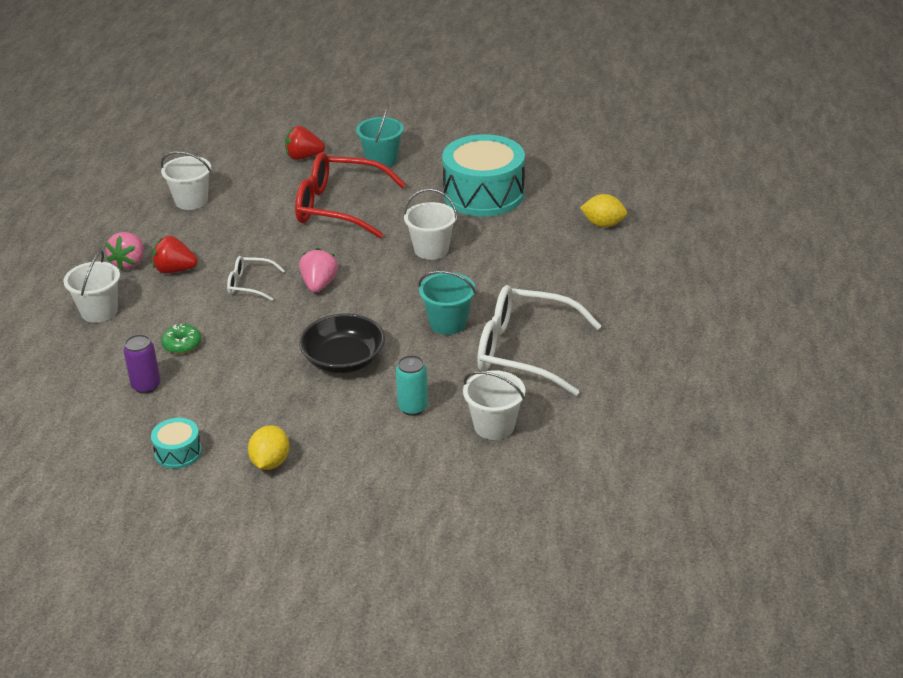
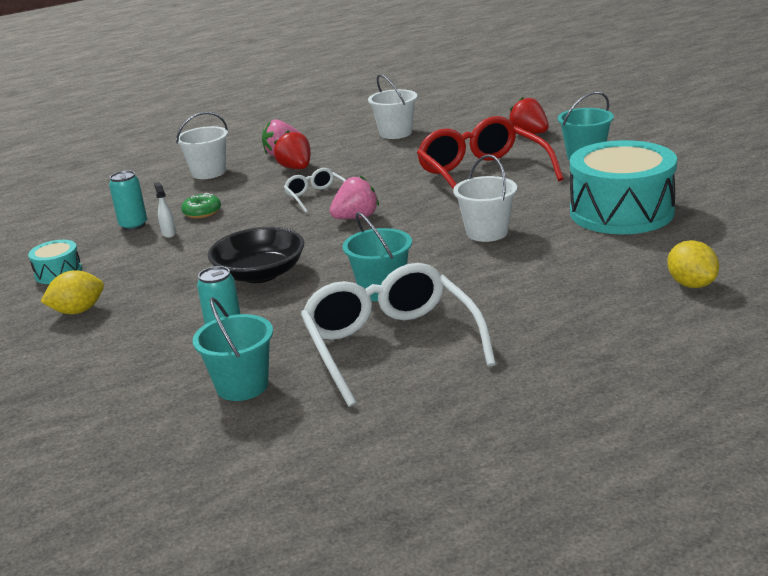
camera: 55 degrees right, 10 degrees down
purple can [123,334,161,394] -> turquoise can [109,170,147,231]
white bucket [463,370,525,440] -> turquoise bucket [193,297,273,401]
none -> white spray bottle [154,182,176,238]

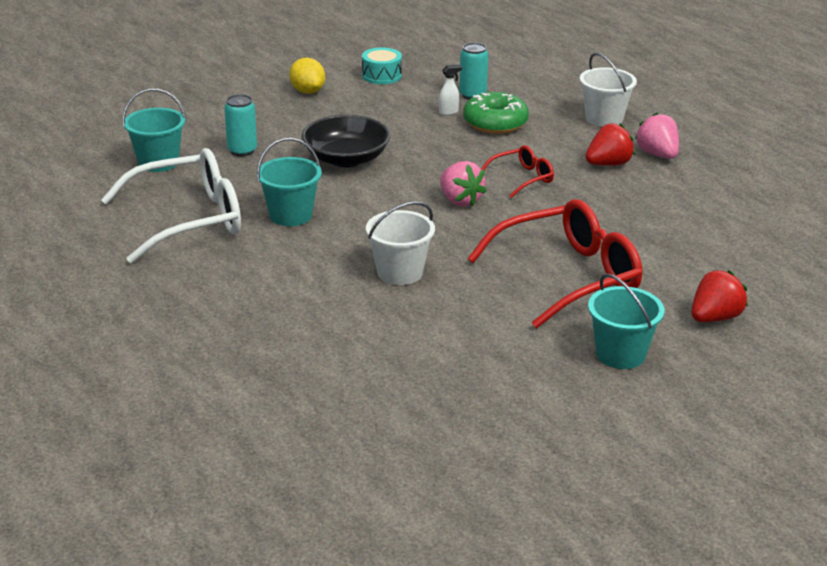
camera: 85 degrees right, 5 degrees up
green donut [181,193,221,218] -> green donut [463,92,529,134], size x1.65
white glasses [284,168,346,213] -> red glasses [481,145,554,198]
white bucket [368,74,417,139] -> none
turquoise drum [570,140,677,234] -> none
yellow lemon [667,240,719,288] -> none

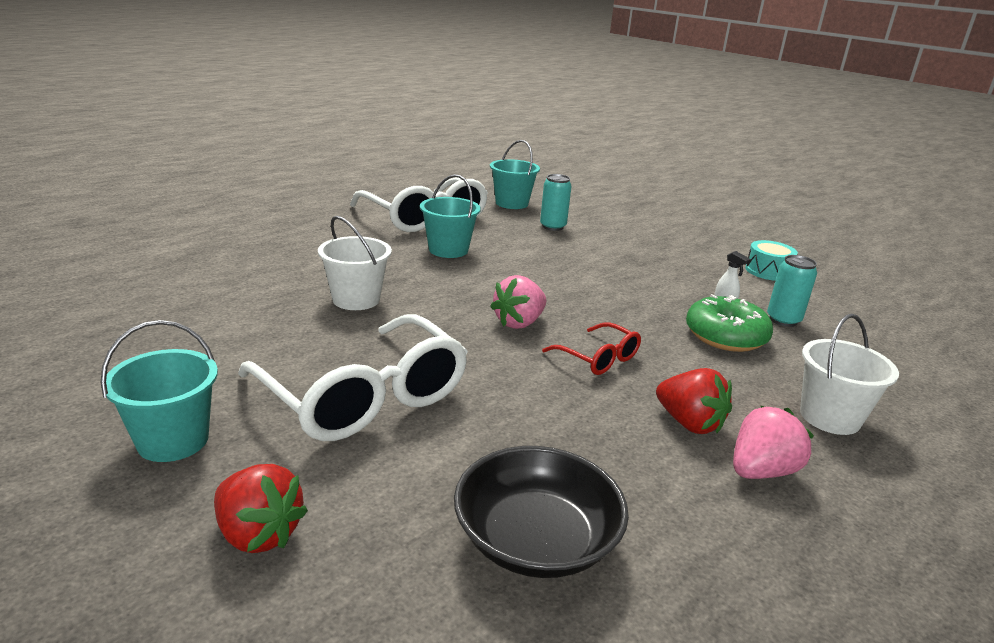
camera: 75 degrees right, 5 degrees down
yellow lemon [289,58,325,94] -> none
black bowl [302,115,390,167] -> black bowl moved to [454,446,629,578]
red glasses [467,199,642,328] -> white glasses [238,314,468,441]

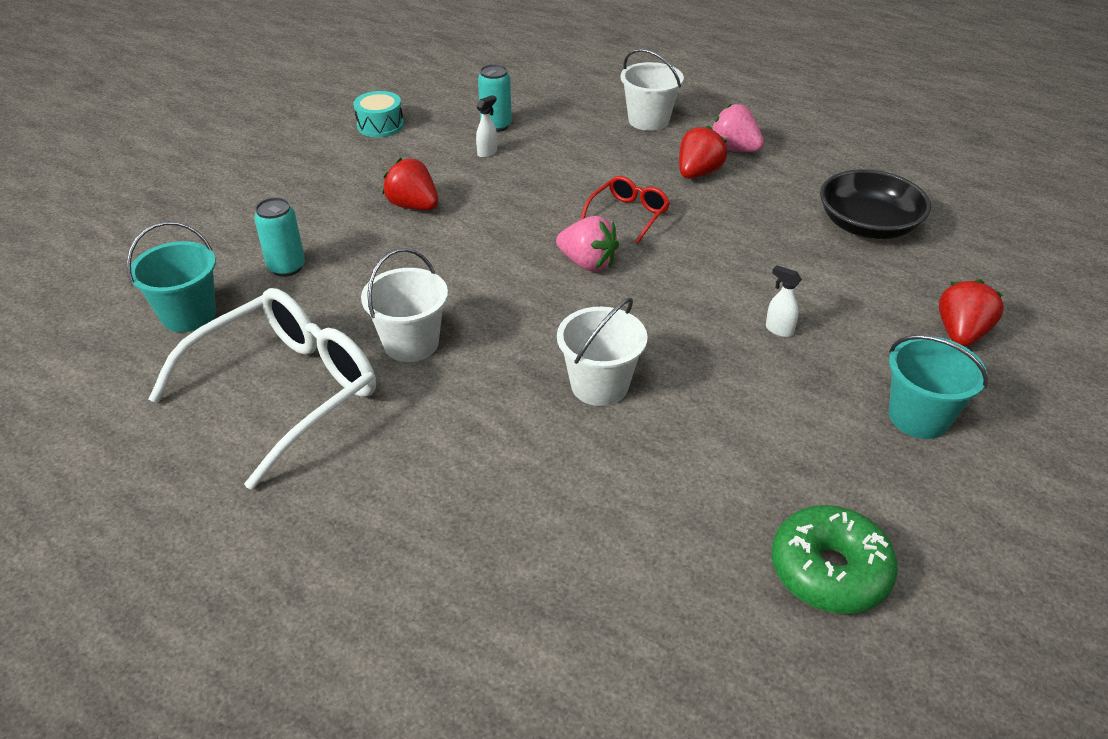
camera: 100 degrees left, 15 degrees up
white glasses [238,314,468,441] -> white spray bottle [766,265,802,337]
turquoise bucket [420,174,481,258] -> white bucket [361,248,448,362]
green donut [686,294,773,352] -> green donut moved to [772,505,898,614]
none -> red strawberry [382,158,438,210]

